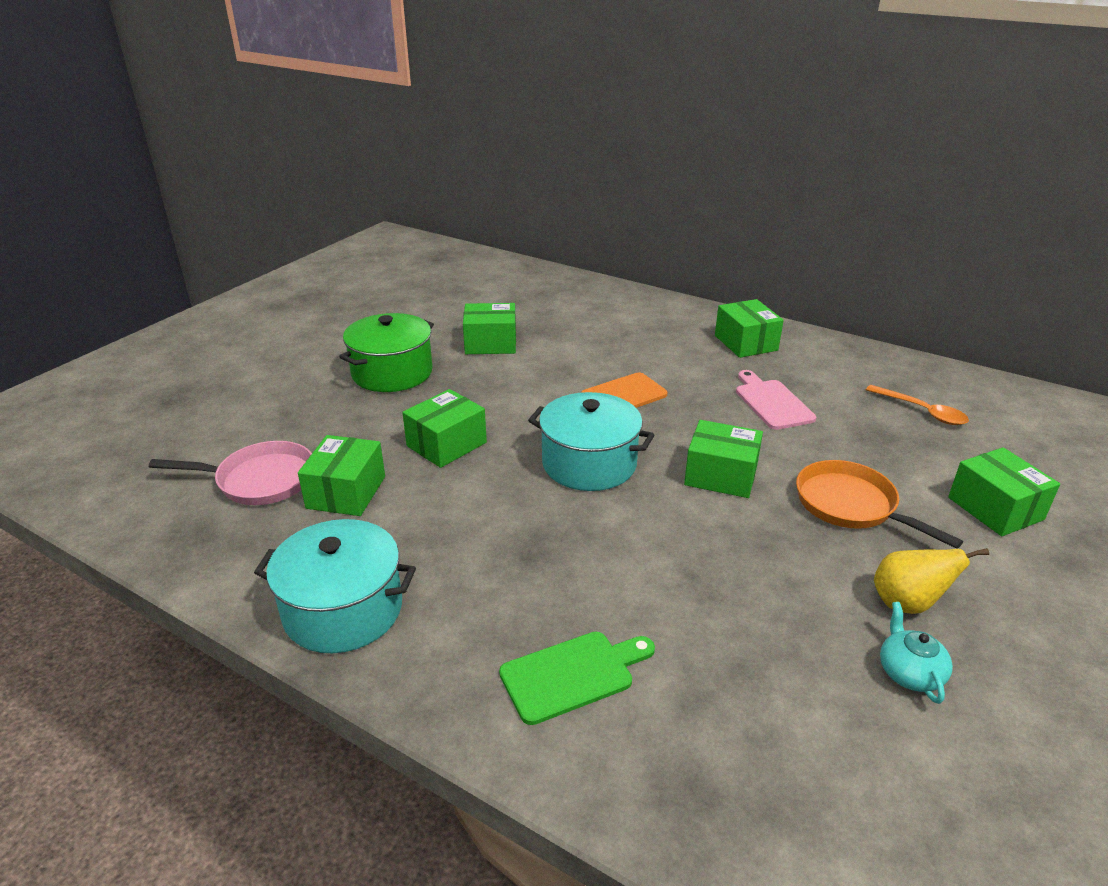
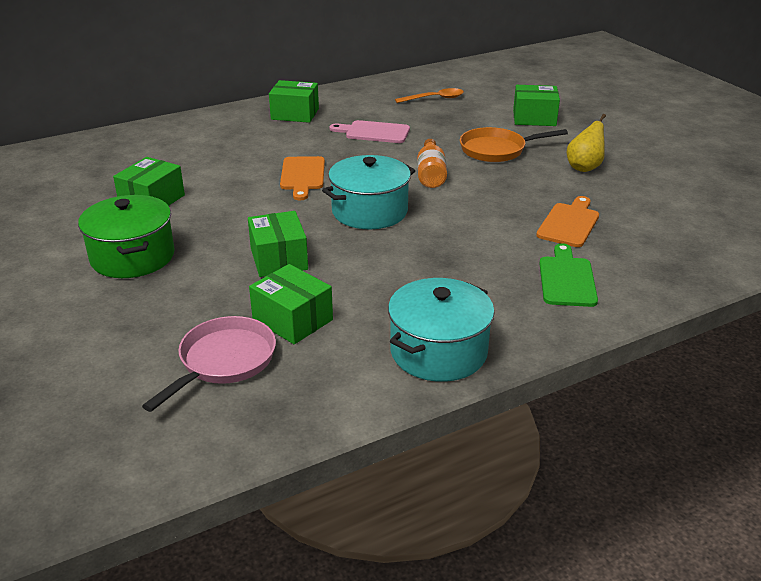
camera: 60 degrees left, 0 degrees up
green box [684,420,763,498] -> orange bottle [417,139,447,188]
turquoise teapot [880,602,953,704] -> none
none -> orange cutting board [536,196,599,247]

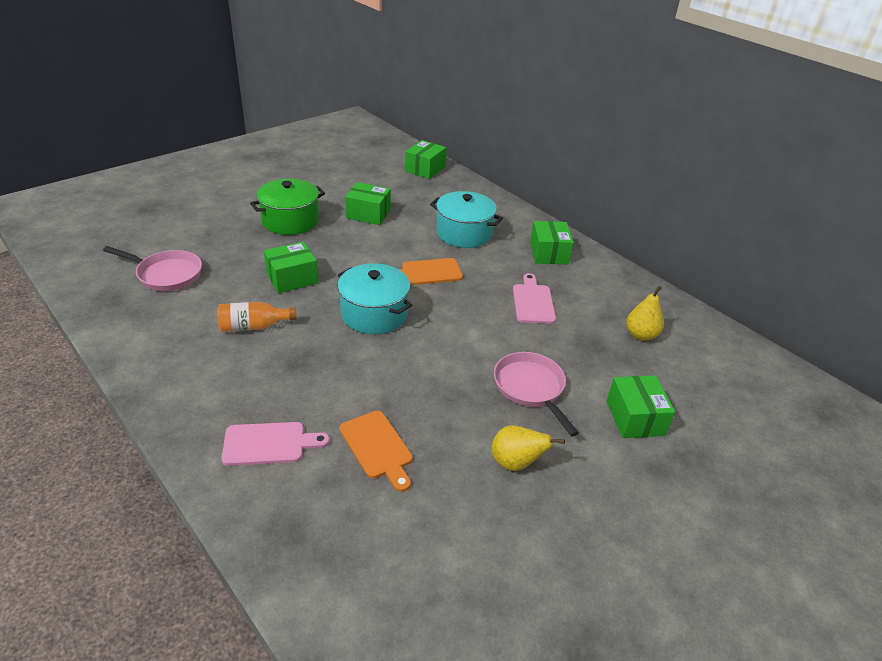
camera: 75 degrees right, 5 degrees up
green box [249,264,333,344] -> green box moved to [405,140,446,179]
turquoise pot [388,278,495,382] -> turquoise pot moved to [430,191,503,248]
orange spoon [395,88,464,103] -> yellow pear [626,286,664,341]
orange bottle [417,139,447,188] -> orange bottle moved to [217,302,296,332]
orange pan [460,127,568,162] -> pink pan [494,352,579,436]
orange cutting board [536,196,599,247] -> orange cutting board turned 45 degrees clockwise [339,411,413,492]
green cutting board [539,243,598,307] -> pink cutting board [221,422,330,466]

